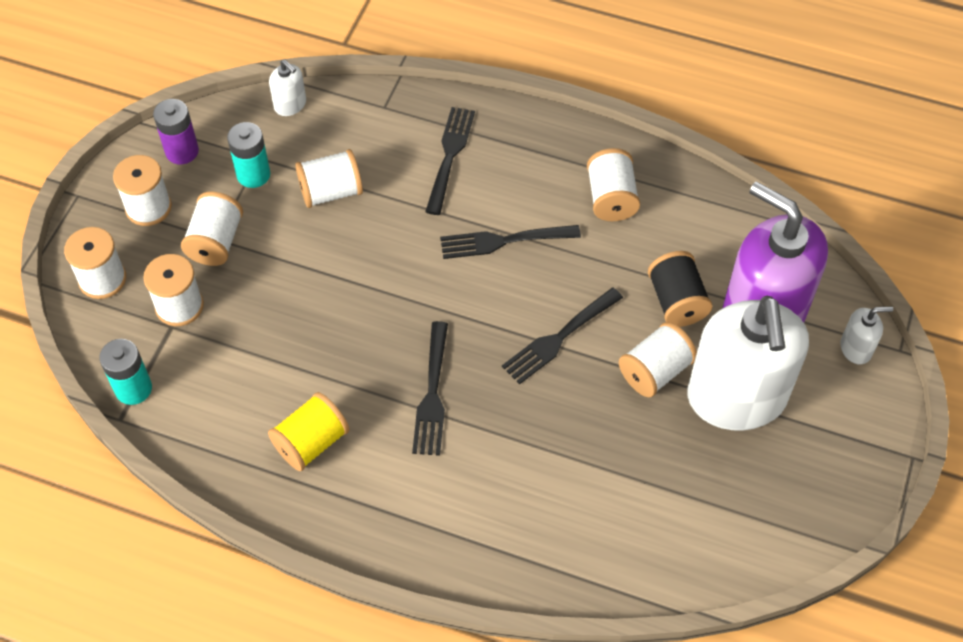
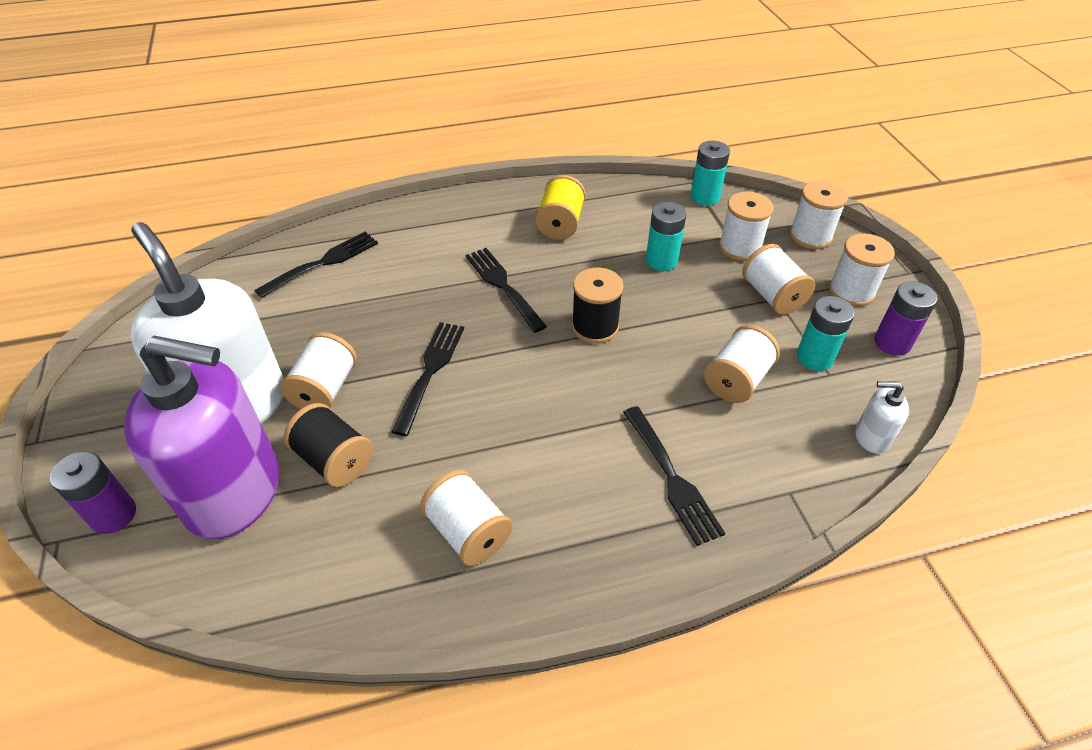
camera: 145 degrees right, 10 degrees down
black fork [440,225,581,259] -> black fork moved to [254,232,378,298]
white soap dispenser [841,306,893,364] -> purple battery [50,451,136,534]
none -> black spool [572,268,623,343]
none -> turquoise battery [646,202,687,271]

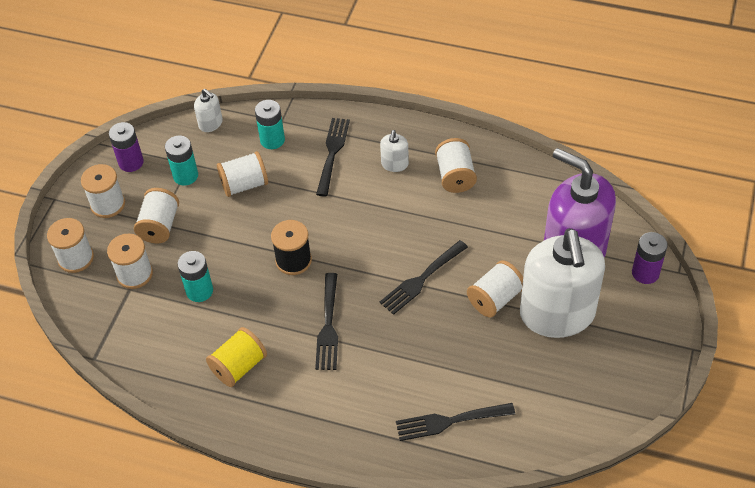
camera: 145 degrees left, 5 degrees up
black spool [284,403,373,487] -> none
turquoise battery [690,141,730,206] -> turquoise battery moved to [255,100,285,149]
none -> white soap dispenser [380,130,409,172]

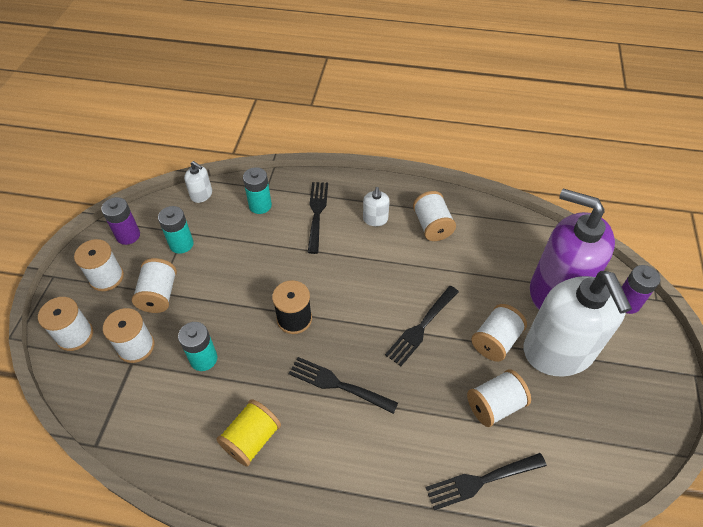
camera: 10 degrees left, 0 degrees up
white spool [217,151,268,197] -> white spool moved to [467,370,531,427]
black fork [315,273,338,370] -> black fork turned 120 degrees clockwise [289,357,398,414]

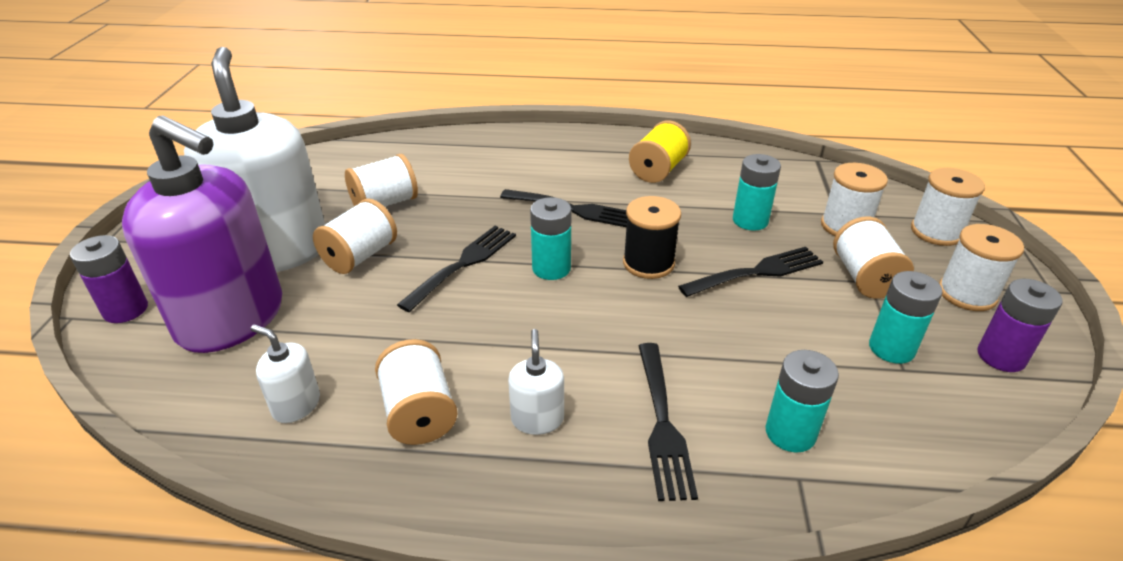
camera: 175 degrees right, 15 degrees down
white soap dispenser [184,161,212,203] -> white soap dispenser moved to [251,324,320,423]
black fork [425,453,547,510] -> black fork moved to [678,247,823,297]
none -> turquoise battery [530,197,572,280]

